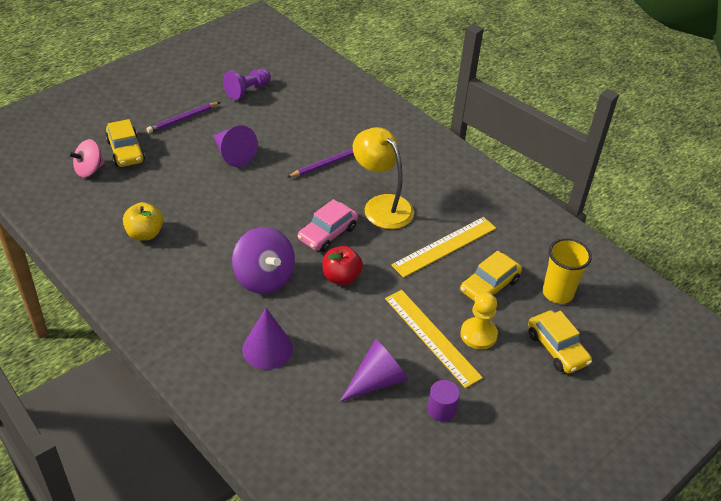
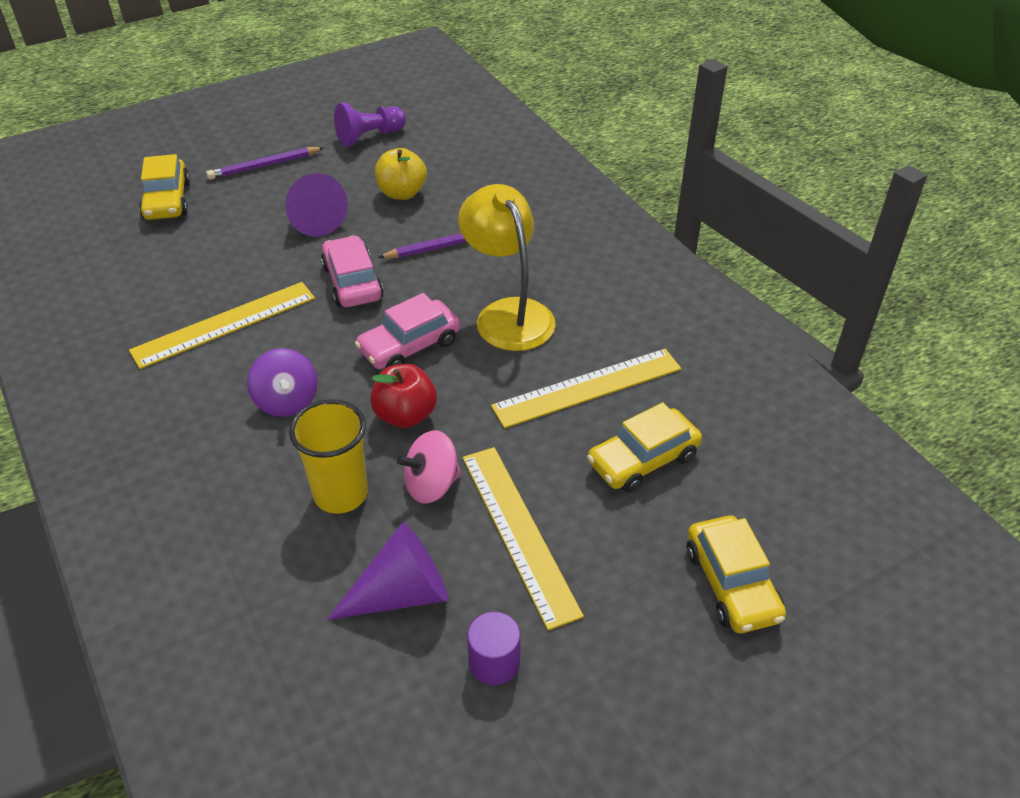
camera: 15 degrees right, 0 degrees up
pink spinning top [68,139,105,178] -> pink spinning top moved to [397,430,461,504]
yellow apple [123,202,163,241] -> yellow apple moved to [375,148,427,200]
purple spinning top [232,227,295,294] -> purple spinning top [247,348,317,417], size x0.65
purple cone [242,308,293,370] -> none
yellow pawn [460,292,498,350] -> none
yellow cup [543,238,592,304] -> yellow cup moved to [289,399,368,514]
none -> yellow ruler [129,282,315,369]
none -> pink car [321,235,384,307]

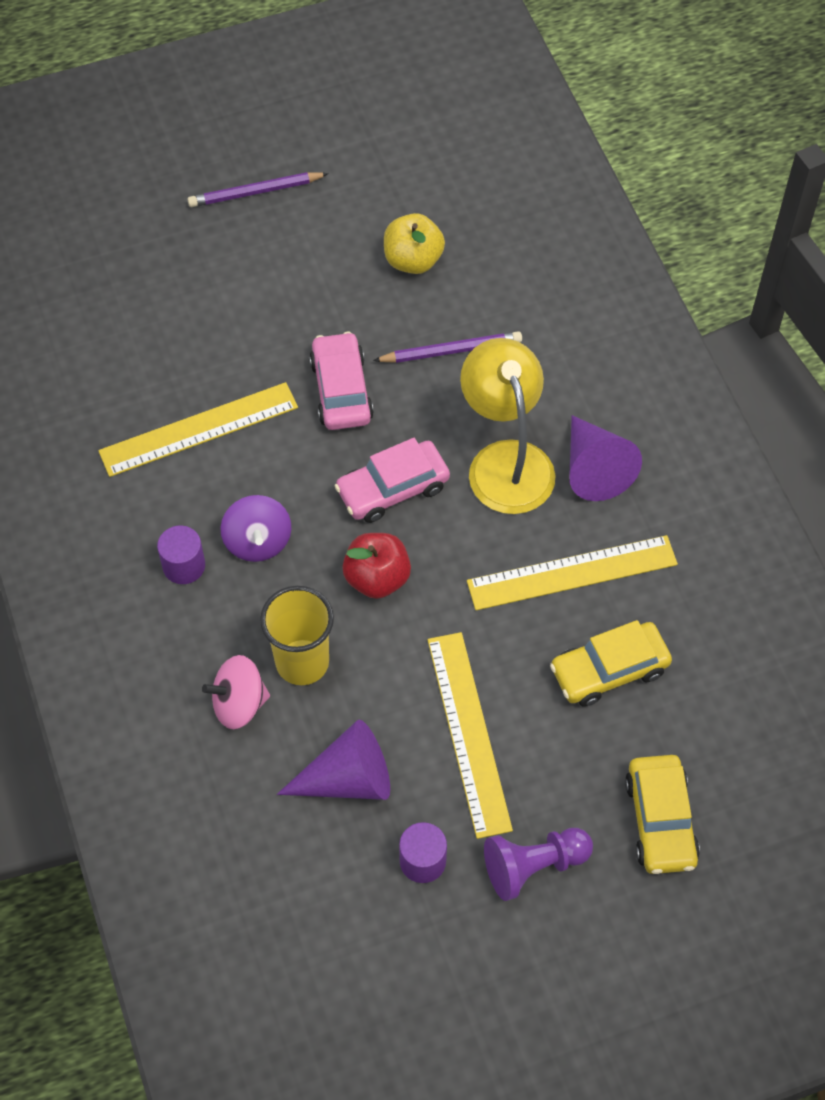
camera: 10 degrees right, 15 degrees up
yellow car [139,154,190,220] -> none
purple cone [285,173,348,237] -> purple cone moved to [569,415,642,501]
purple pawn [334,103,406,147] -> purple pawn moved to [484,828,593,901]
pink spinning top [397,430,461,504] -> pink spinning top moved to [202,655,270,729]
none -> purple cylinder [157,525,205,584]

